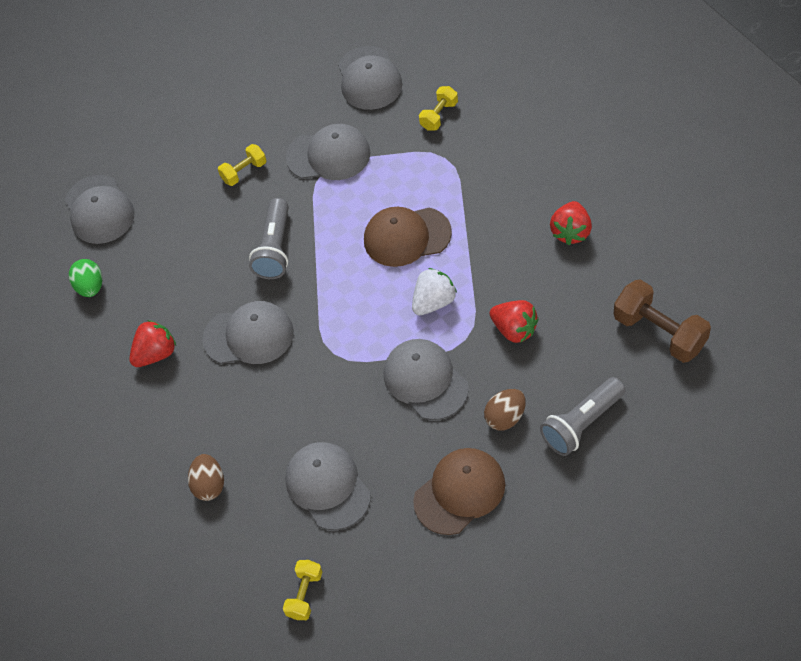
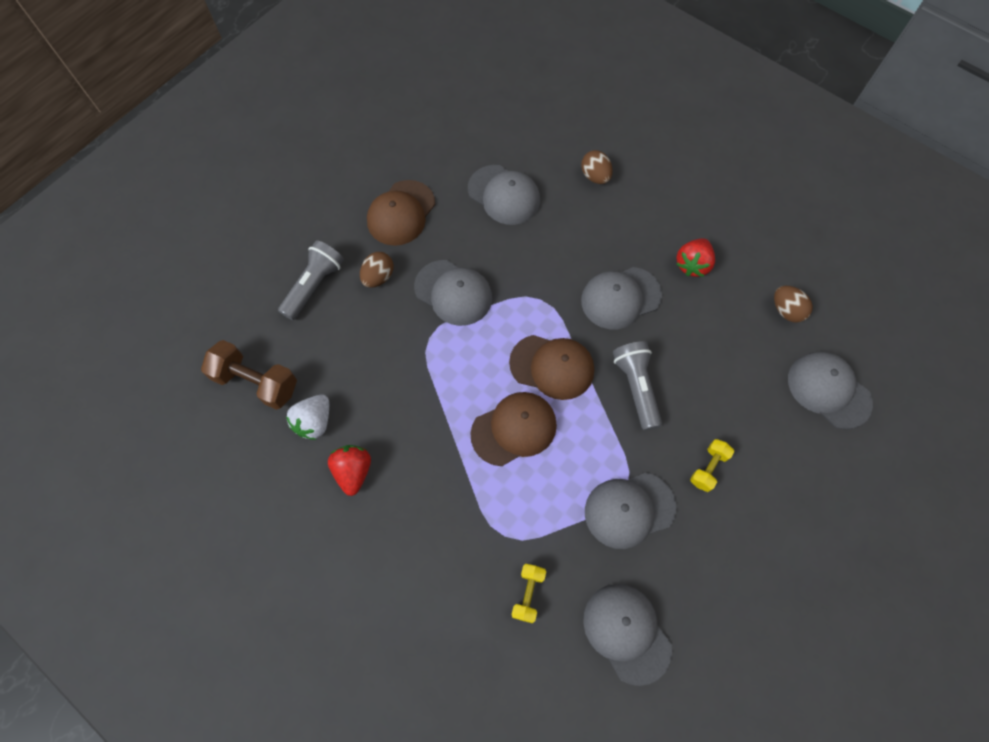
camera: 155 degrees right, 10 degrees up
green egg [69,259,102,297] -> brown egg [774,286,813,323]
yellow dumbbell [283,560,322,620] -> none
white strawberry [412,268,457,315] -> white strawberry moved to [286,394,329,440]
red strawberry [490,300,538,343] -> none
none -> brown cap [509,335,594,400]

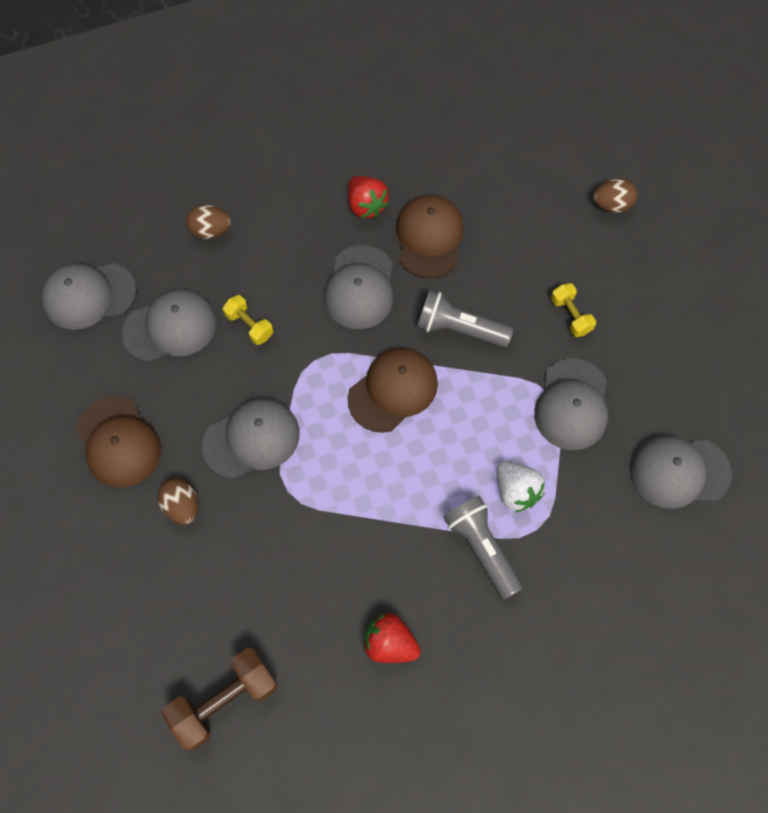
camera: 60 degrees left, 0 degrees up
grey flashlight [278,240,344,320] -> grey flashlight moved to [444,496,523,599]
white strawberry [286,394,329,440] -> white strawberry moved to [497,461,545,513]
brown cap [471,392,557,466] -> brown cap moved to [396,195,464,279]
yellow dumbbell [511,564,546,623] -> yellow dumbbell moved to [223,295,273,345]
brown egg [774,286,813,323] -> brown egg moved to [593,179,637,213]
grey cap [788,352,873,429] -> grey cap moved to [41,263,137,330]

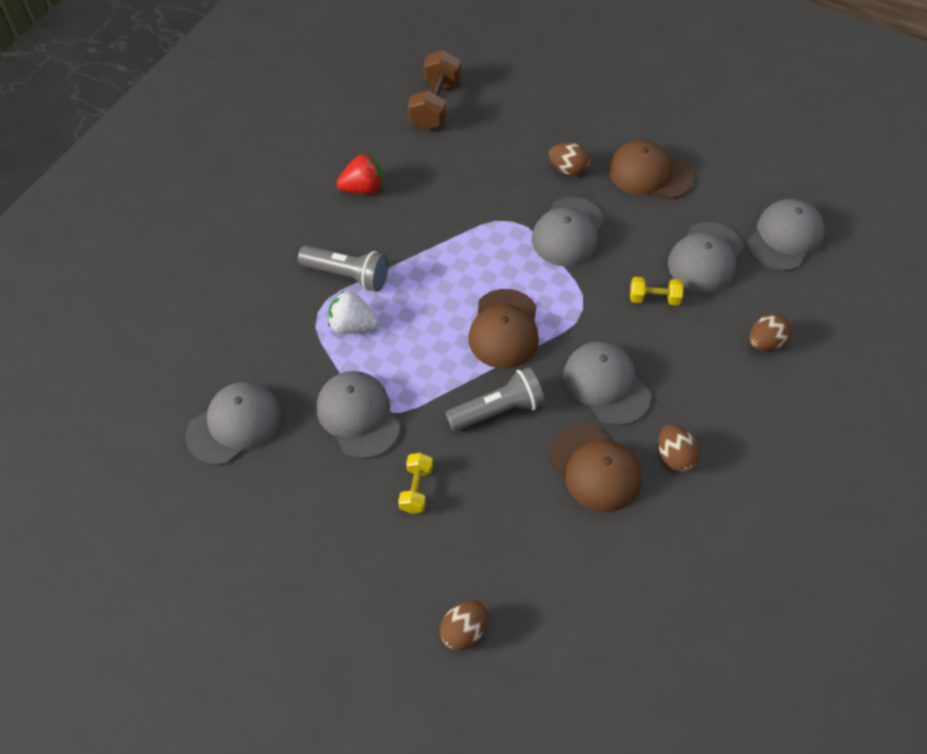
camera: 140 degrees right, 10 degrees down
red strawberry [348,176,389,218] -> brown egg [658,424,699,472]
yellow dumbbell [551,283,596,337] -> yellow dumbbell turned 75 degrees clockwise [398,453,433,514]

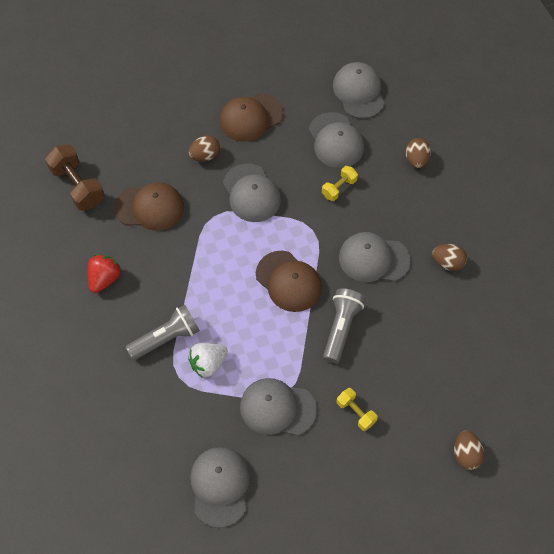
camera: 50 degrees left, 5 degrees up
brown cap [549,424,642,512] -> brown cap moved to [114,182,184,231]

